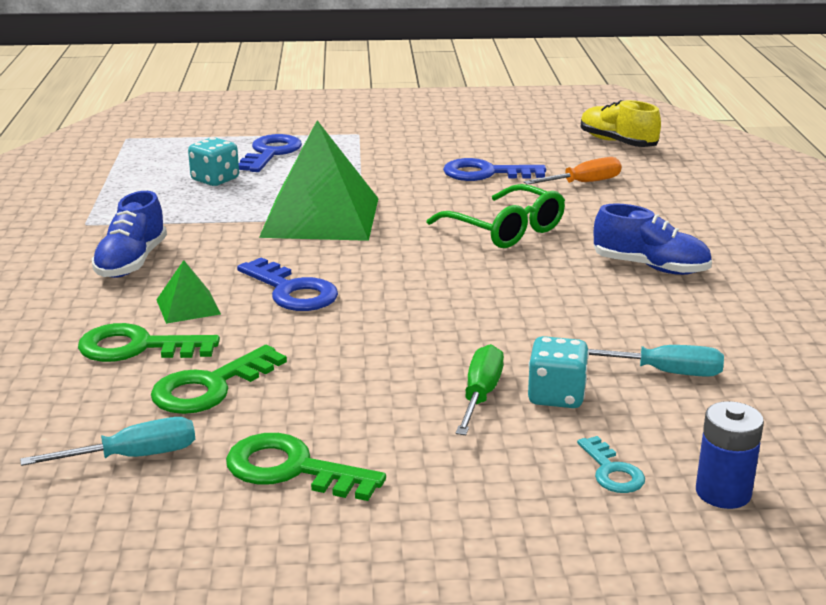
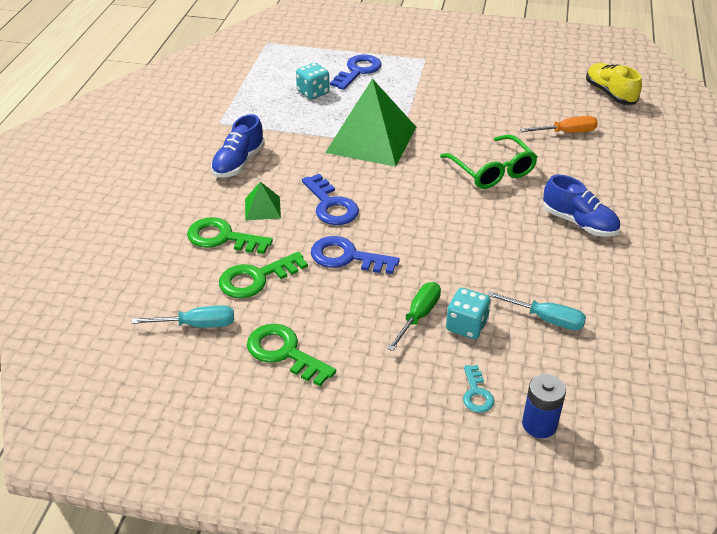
camera: 15 degrees right, 15 degrees up
blue key [443,158,546,181] -> blue key moved to [311,236,400,274]

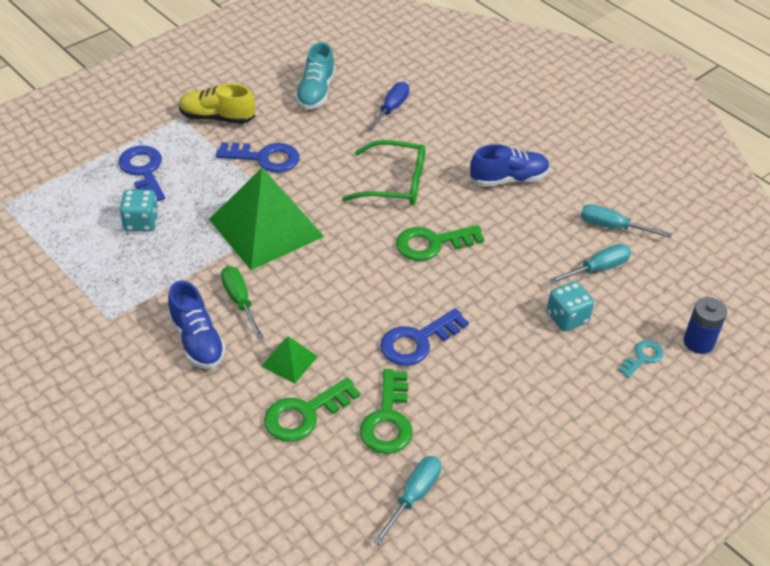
camera: 55 degrees left, 5 degrees up
green key [247,324,336,386] -> green key moved to [396,225,484,261]
blue key [302,174,359,225] -> blue key moved to [216,142,300,173]
green screwdriver [387,282,441,351] -> green screwdriver moved to [221,266,263,339]
turquoise key [463,365,494,413] -> turquoise key turned 75 degrees counterclockwise [618,340,663,378]
orange screwdriver [520,116,598,133] -> blue screwdriver [366,82,409,133]
yellow shoe [586,63,642,105] -> yellow shoe moved to [179,84,255,124]
none -> turquoise shoe [295,42,335,109]
none -> turquoise screwdriver [581,204,672,238]

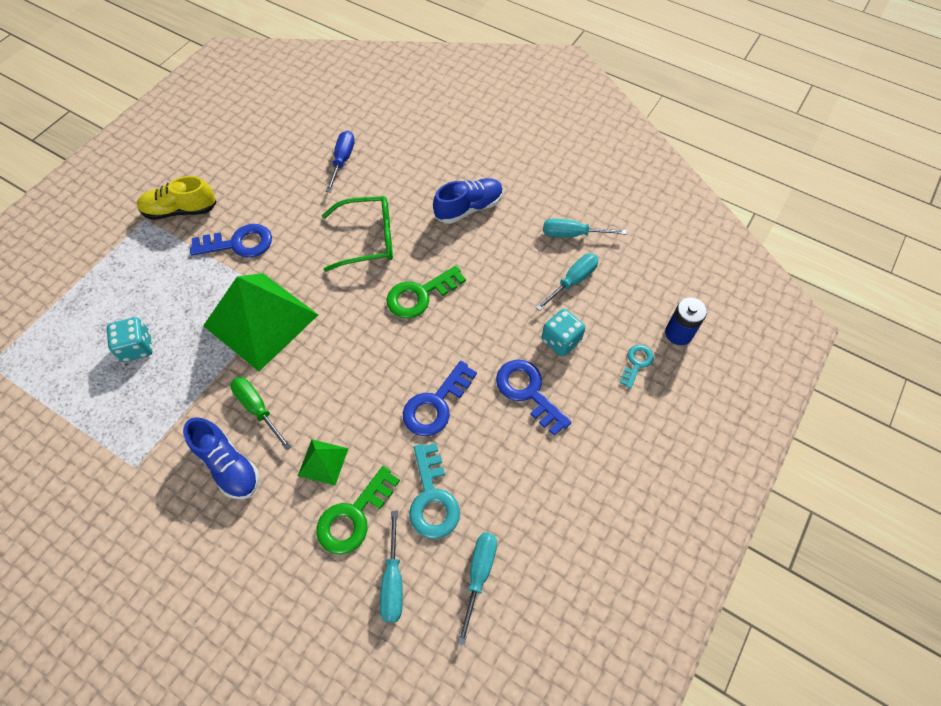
camera: 15 degrees left, 15 degrees up
blue key [119,145,165,201] -> blue key moved to [496,360,572,436]
turquoise shoe [295,42,335,109] -> none
green key [360,369,413,454] -> turquoise key [409,443,460,539]
none -> turquoise screwdriver [380,511,403,622]

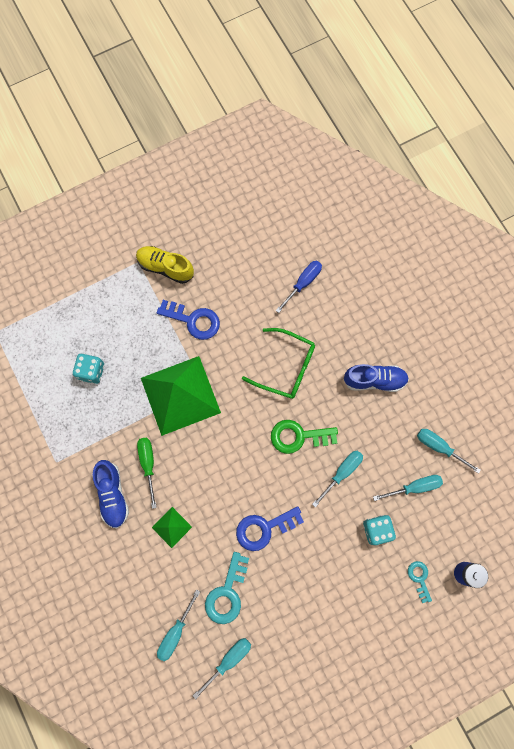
camera: 30 degrees right, 15 degrees up
green key [317,466,400,555] -> none
blue key [496,360,572,436] -> none
turquoise key [620,345,654,389] -> turquoise key turned 75 degrees counterclockwise [408,561,432,603]
none -> turquoise screwdriver [312,451,363,507]

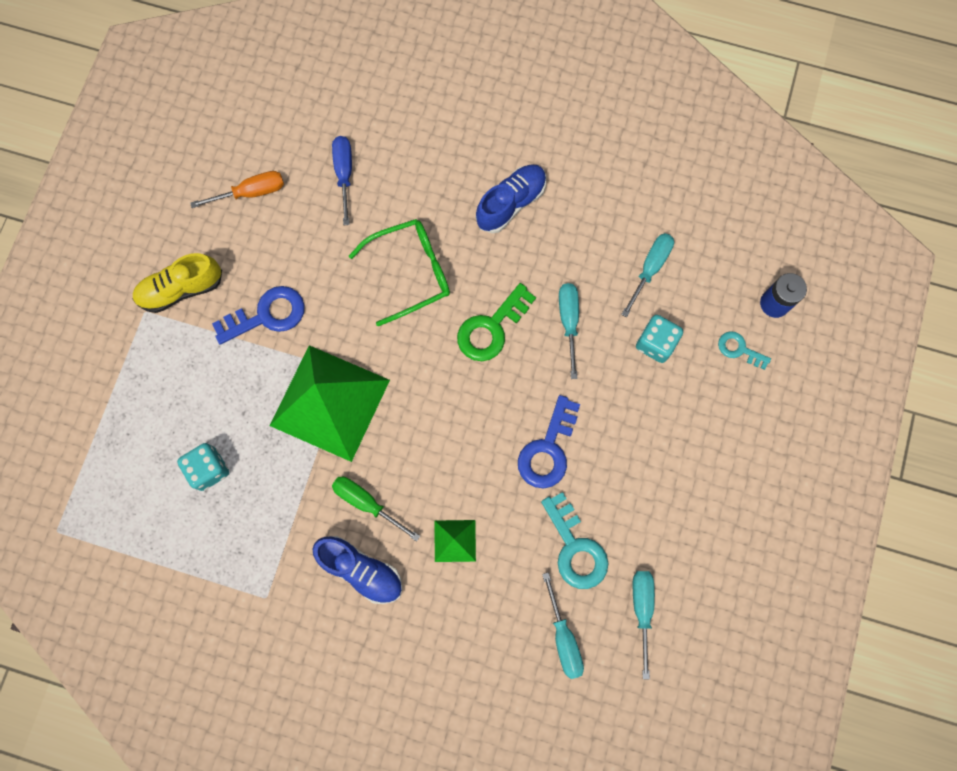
camera: 45 degrees left, 0 degrees up
turquoise screwdriver [417,429,481,474] -> none
none -> orange screwdriver [190,171,284,208]

